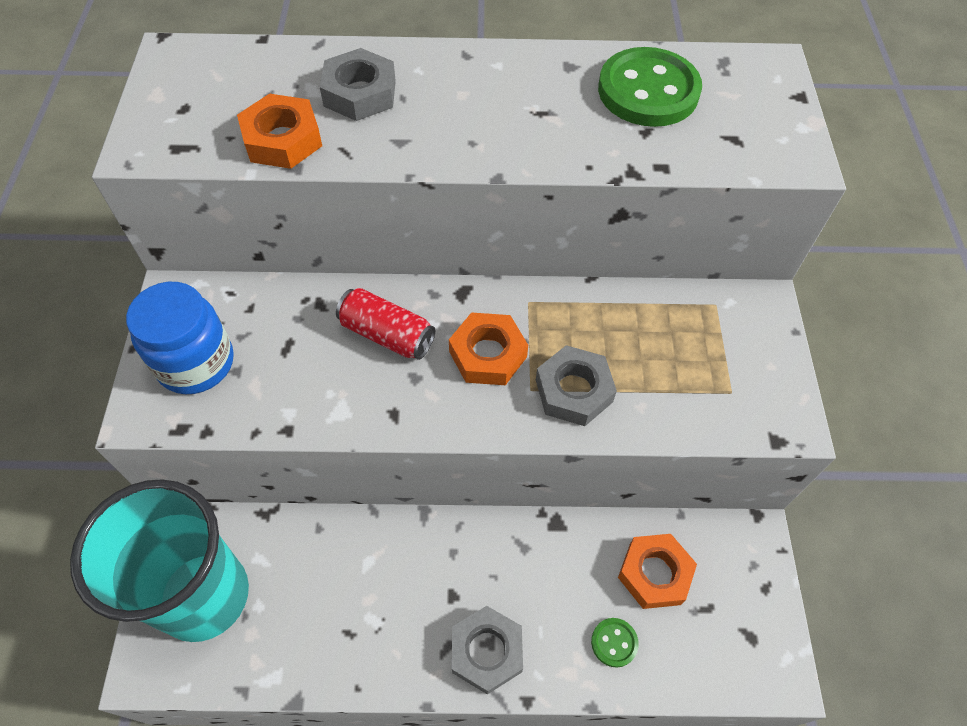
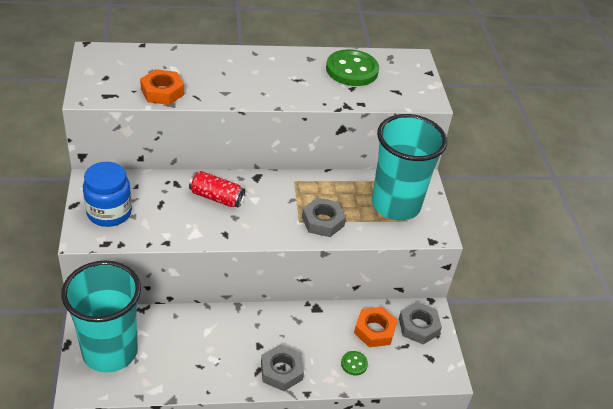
camera: 10 degrees left, 15 degrees down
grey nut [320,48,396,121] -> grey nut moved to [399,302,442,344]
orange nut [449,312,528,385] -> none
none -> turquoise cup [372,114,447,220]

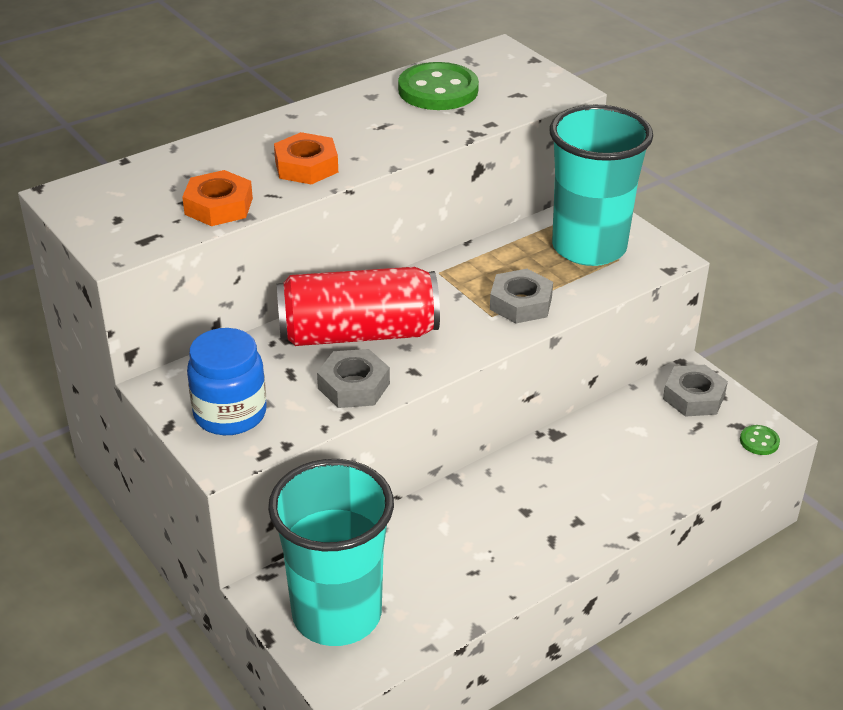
camera: 25 degrees left, 5 degrees down
red can [189,171,245,208] -> red can [277,267,440,346], size x1.86
grey nut [261,344,304,391] -> grey nut moved to [317,349,390,408]
green button [341,351,368,375] -> green button moved to [740,425,780,455]
orange nut [354,307,398,347] -> orange nut moved to [274,132,338,185]

